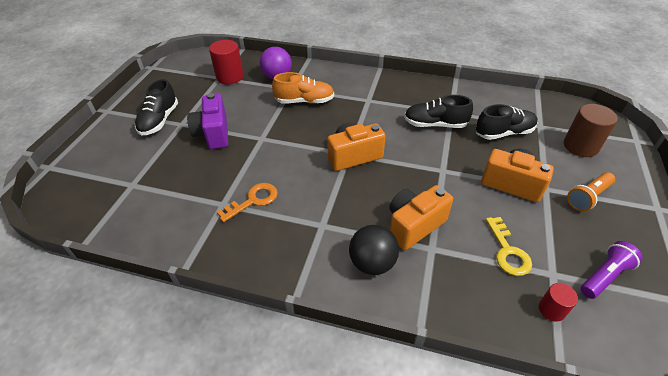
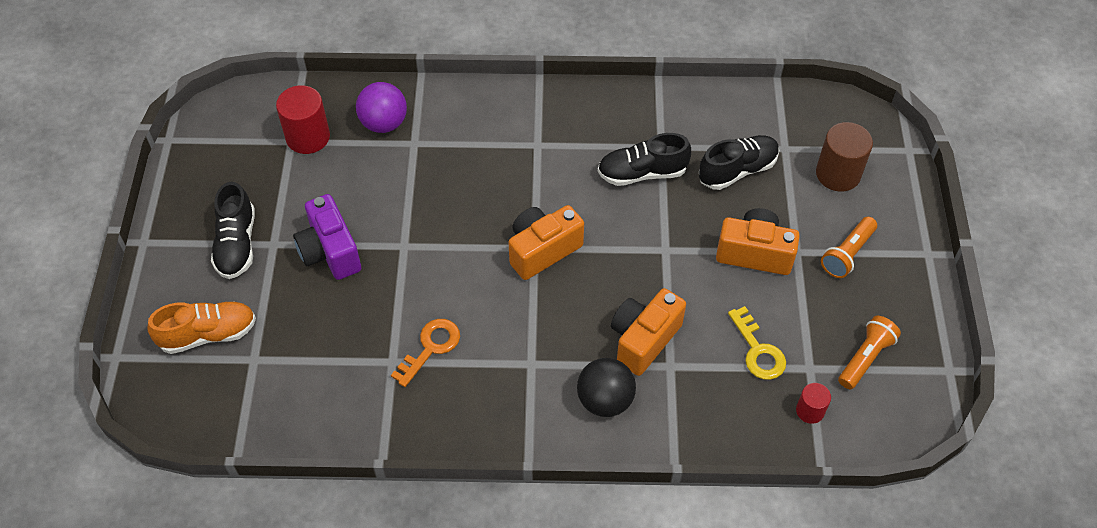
camera: 15 degrees left, 10 degrees up
orange shoe [272,72,334,104] -> orange shoe moved to [147,301,256,354]
purple flashlight [581,241,643,299] -> orange flashlight [838,316,901,389]

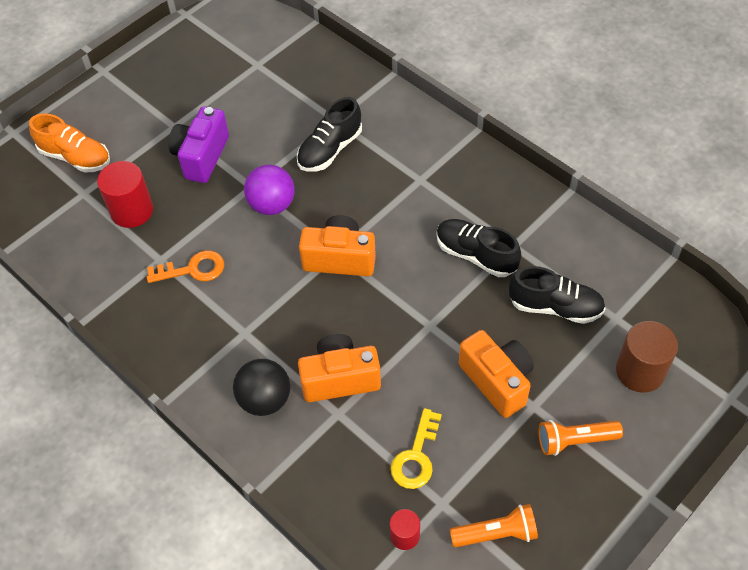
camera: 45 degrees right, 0 degrees up
black shoe [211,182,255,279] -> black shoe moved to [297,97,362,172]
red cylinder [276,85,330,154] -> red cylinder moved to [97,161,153,228]
purple ball [356,82,407,133] -> purple ball moved to [244,165,295,215]

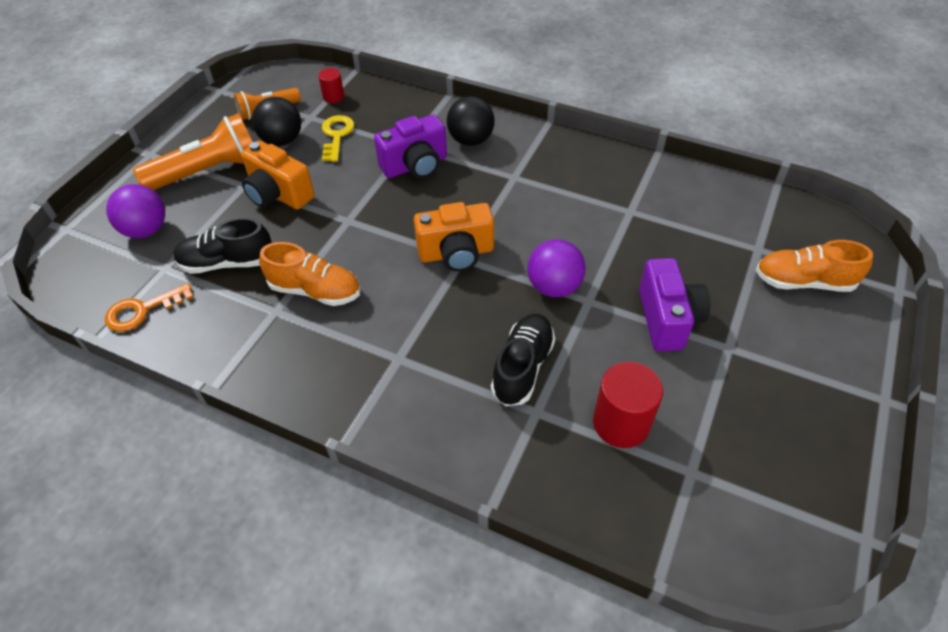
camera: 160 degrees right, 5 degrees down
red cylinder [97,161,153,228] -> red cylinder moved to [593,362,663,448]
orange key [147,250,224,283] -> orange key moved to [105,283,194,332]
orange camera [298,334,381,402] -> purple camera [374,114,447,178]
black shoe [437,219,522,277] -> orange shoe [259,242,360,306]
orange flashlight [538,420,623,456] -> orange flashlight [133,114,253,190], size x1.70
brown cylinder [616,321,678,393] -> purple ball [106,184,165,238]
none -> black ball [252,97,301,146]

